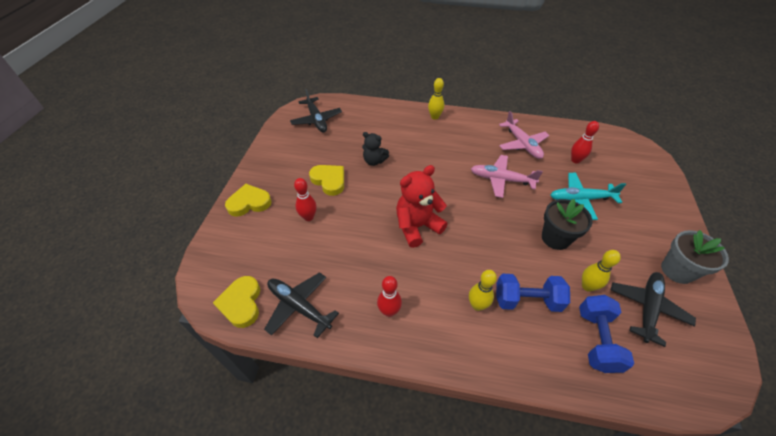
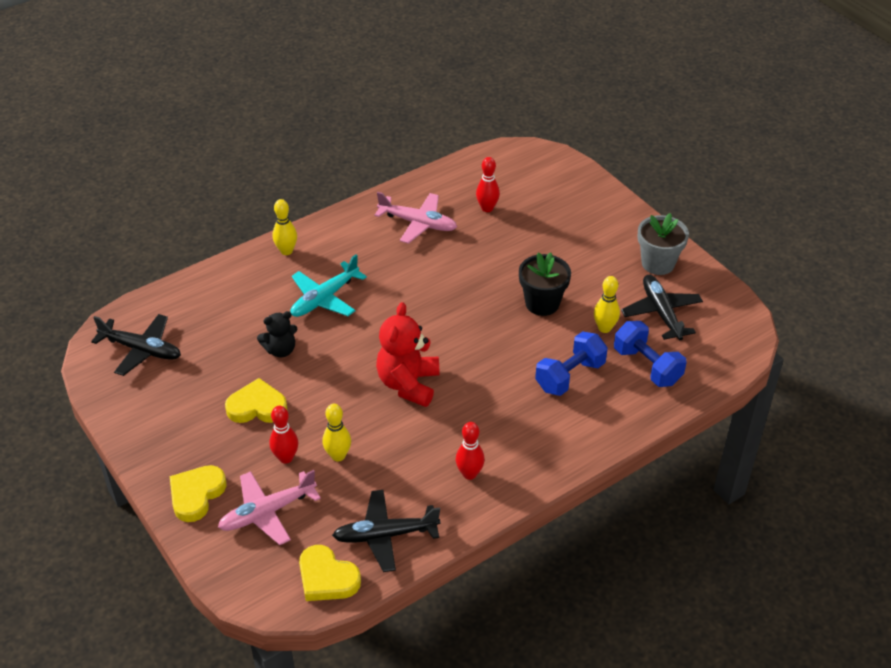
camera: 45 degrees left, 5 degrees down
yellow bowling pin [469,270,497,311] -> yellow bowling pin moved to [323,404,351,462]
pink plane [471,155,543,198] -> pink plane moved to [218,470,321,545]
turquoise plane [551,173,626,220] -> turquoise plane moved to [290,254,367,317]

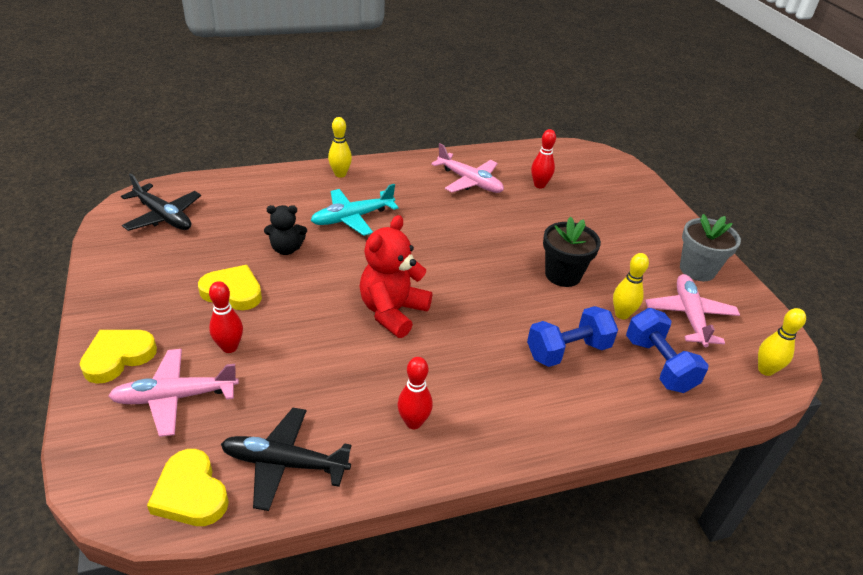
camera: 15 degrees right, 5 degrees down
yellow bowling pin [323,404,351,462] -> yellow bowling pin moved to [758,308,806,376]
black plane [621,275,703,340] -> pink plane [645,274,740,347]

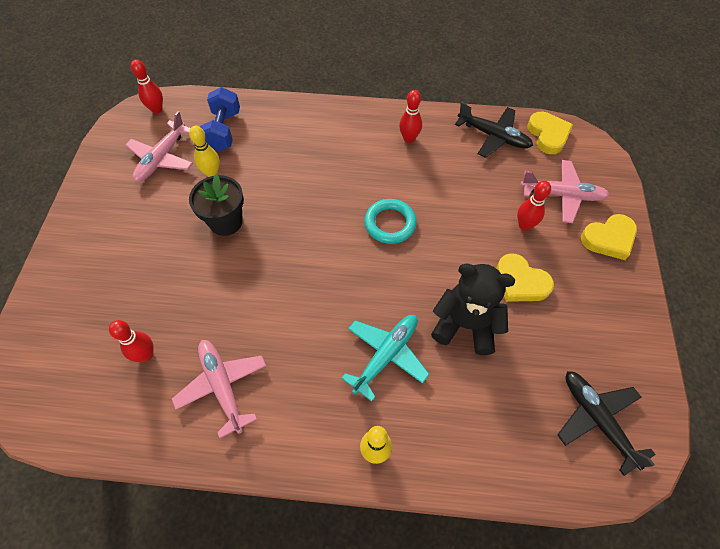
camera: 155 degrees left, 20 degrees up
black teddy bear [264,205,307,255] -> black teddy bear [431,264,515,355], size x1.66
turquoise plane [311,184,399,236] -> turquoise plane turned 45 degrees counterclockwise [341,315,429,402]
red teddy bear [359,215,432,338] -> turquoise ring [364,199,417,244]
blue dumbbell [527,306,618,367] -> none
grey flower pot [680,214,741,281] -> none
yellow bowling pin [758,308,806,376] -> red bowling pin [131,59,163,114]

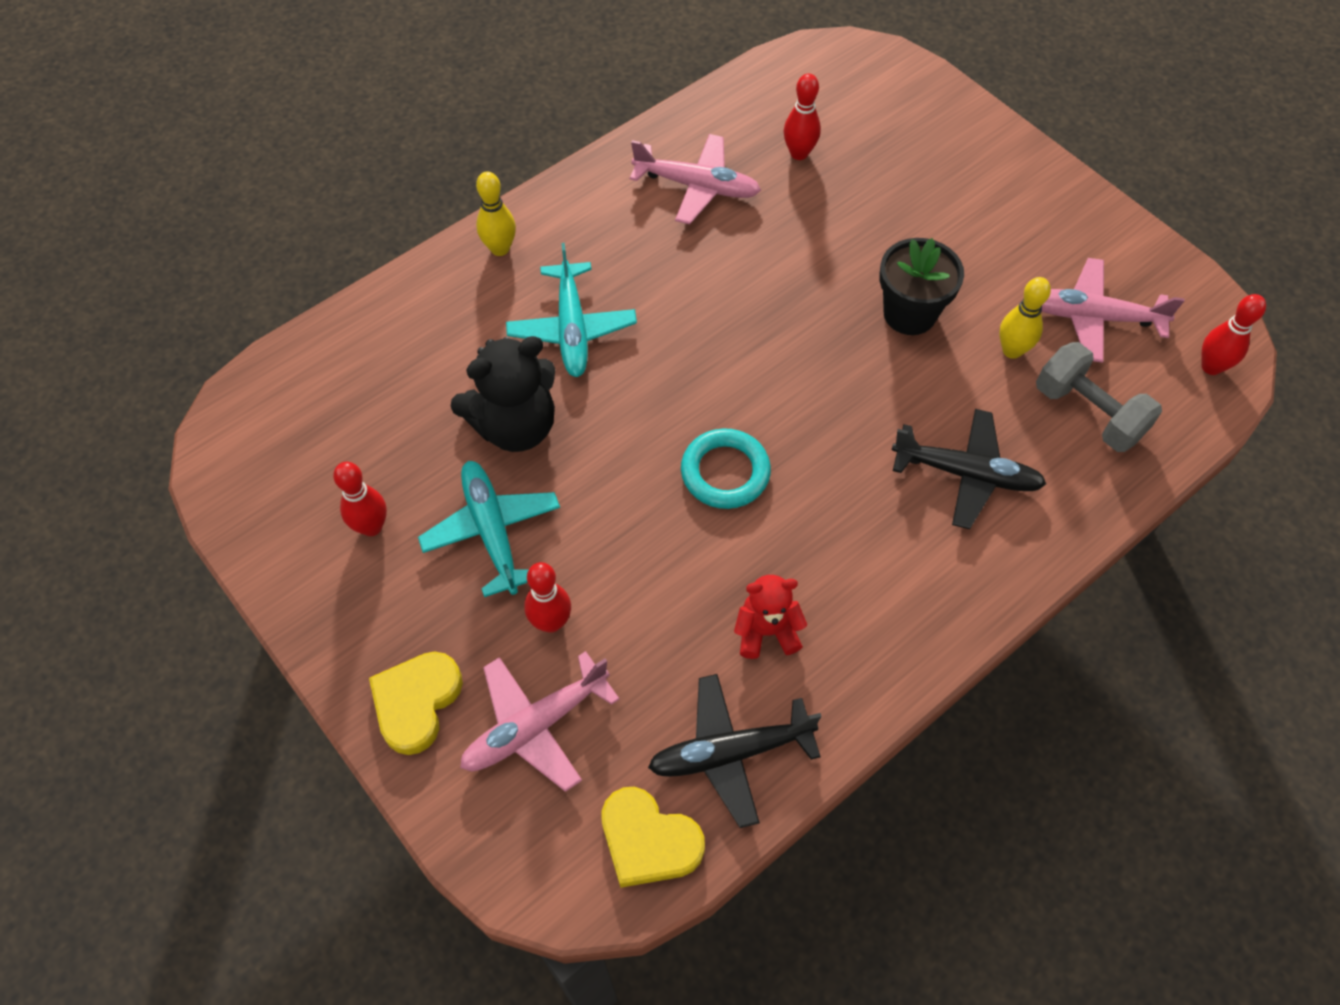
camera: 135 degrees right, 0 degrees up
pink plane [126,111,193,182] -> pink plane turned 60 degrees counterclockwise [1042,258,1184,363]
blue dumbbell [200,87,240,152] -> grey dumbbell [1036,342,1162,452]
red bowling pin [399,90,422,143] -> red bowling pin moved to [333,462,387,536]
yellow heart [496,253,554,302] -> turquoise plane [418,461,560,597]
black plane [557,371,656,476] -> black plane moved to [892,409,1046,529]
none -> red teddy bear [734,575,807,659]

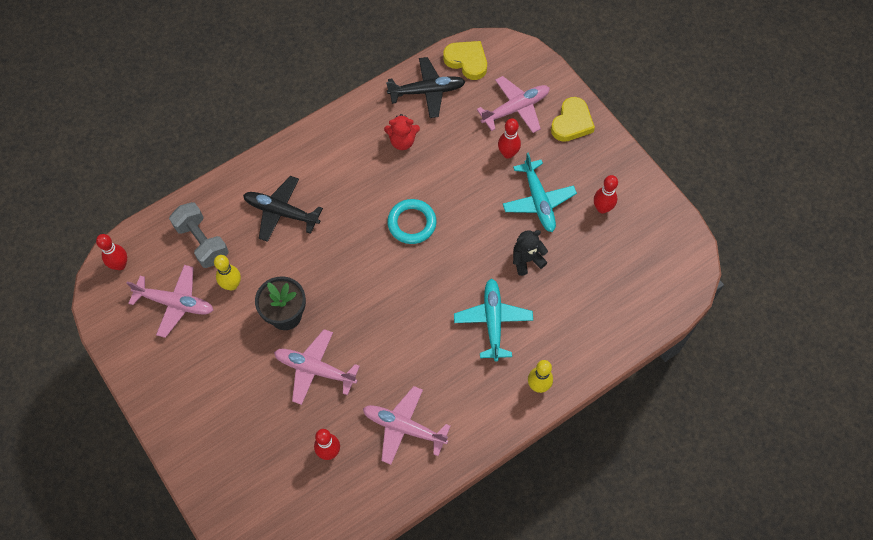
camera: 175 degrees left, 5 degrees up
black teddy bear [451,336,555,452] -> black teddy bear [513,230,548,276], size x0.60
none -> pink plane [274,329,360,405]

